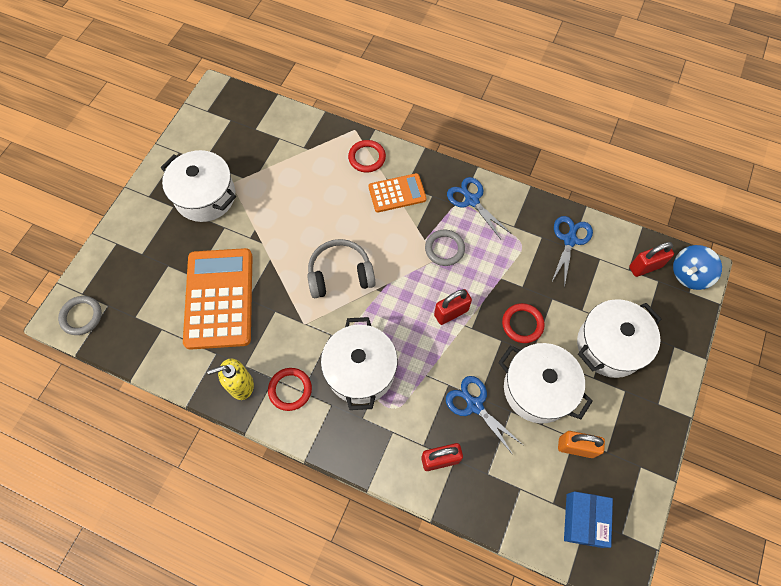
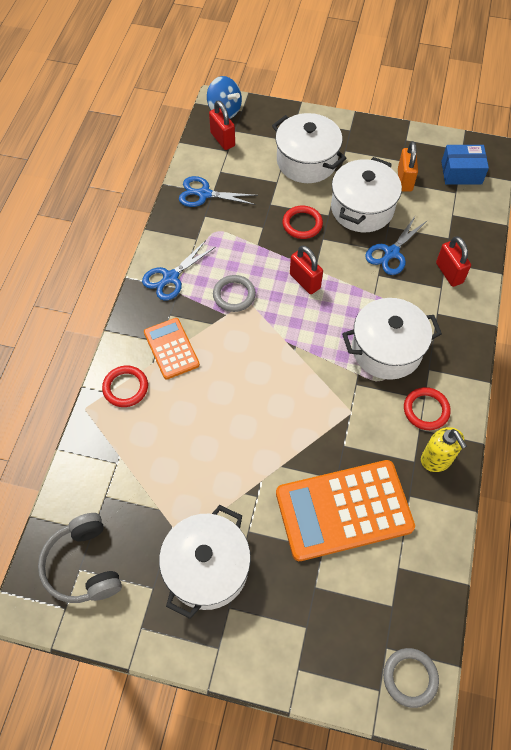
camera: 100 degrees left, 5 degrees down
grey headphones [307,239,376,298] -> grey headphones moved to [38,513,122,603]

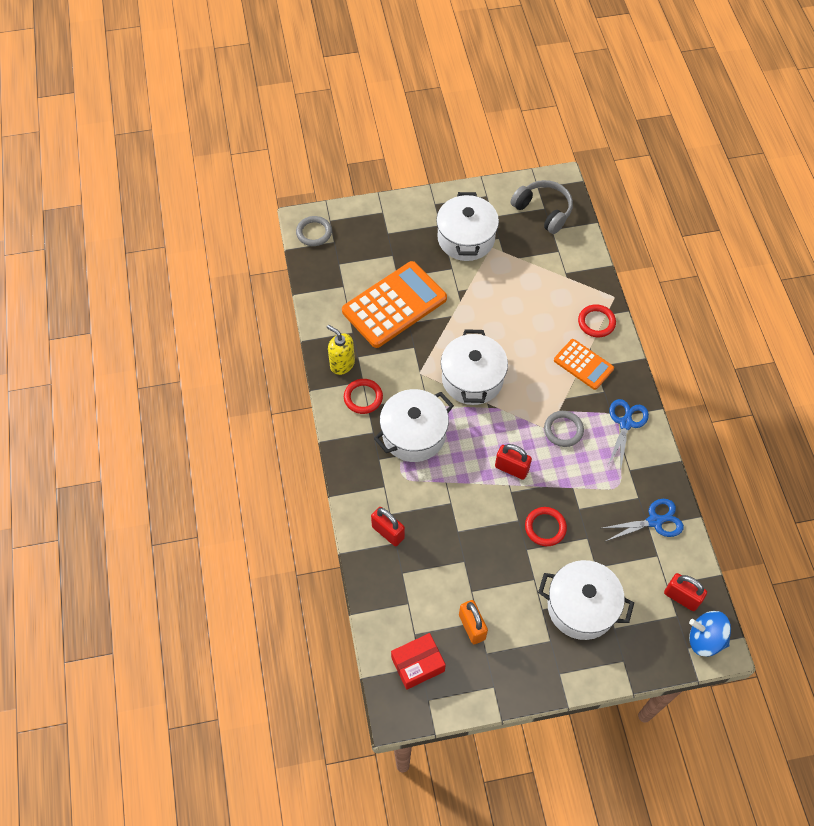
camera: 155 degrees right, 0 degrees up
white pot [331,157,402,232] -> white pot moved to [441,329,508,405]
blue scissors [365,215,428,275] -> none
blue box [441,145,489,185] -> red box [391,633,446,690]

